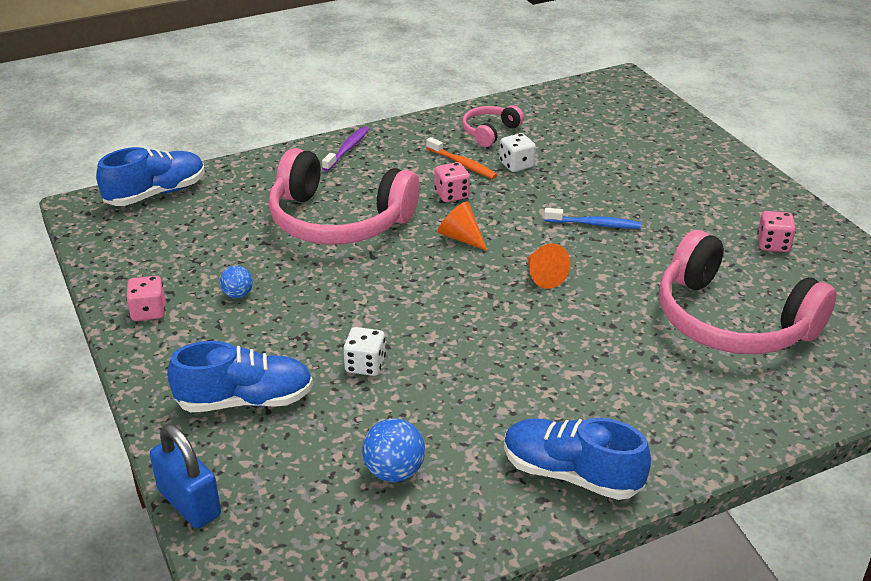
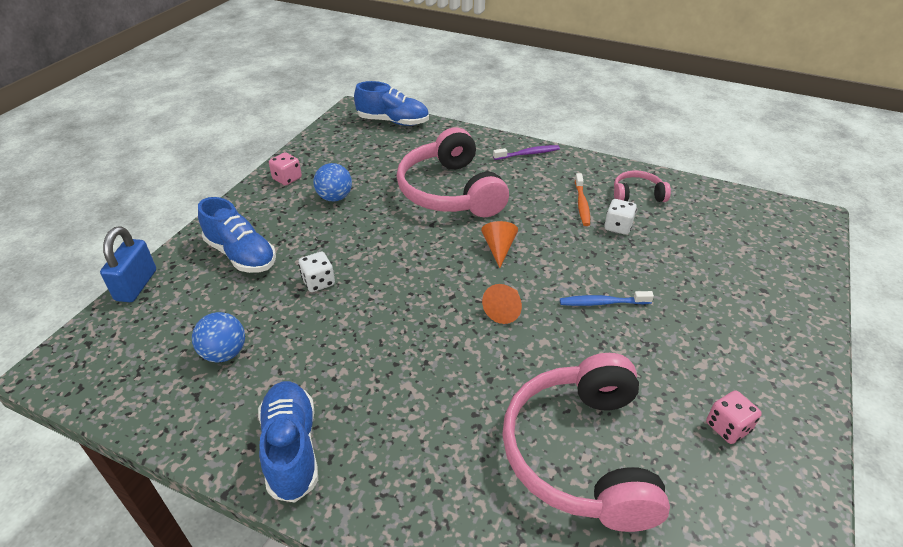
camera: 50 degrees right, 5 degrees up
blue ball [220,266,253,298] -> blue ball [313,163,352,201], size x1.59
pink dice [435,162,470,202] -> none
blue toothbrush [544,208,641,229] -> blue toothbrush turned 120 degrees clockwise [560,291,654,306]

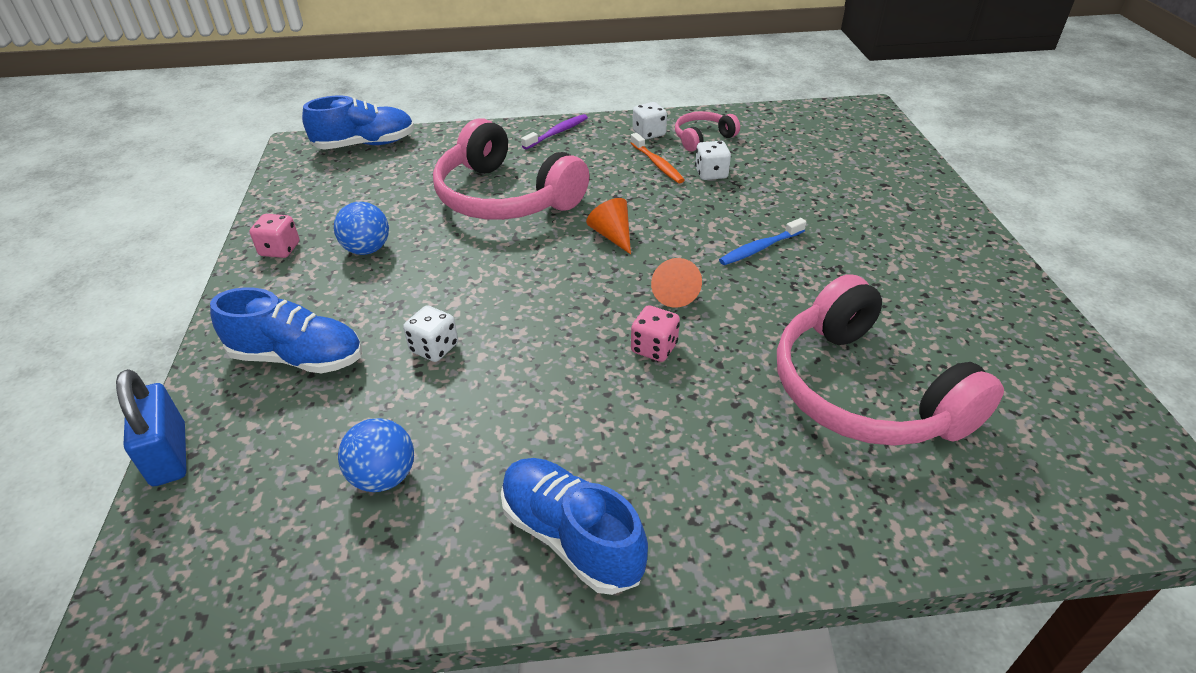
camera: 30 degrees left, 0 degrees up
pink dice [706,390,762,444] -> pink dice moved to [631,305,680,362]
none -> white dice [633,102,667,140]

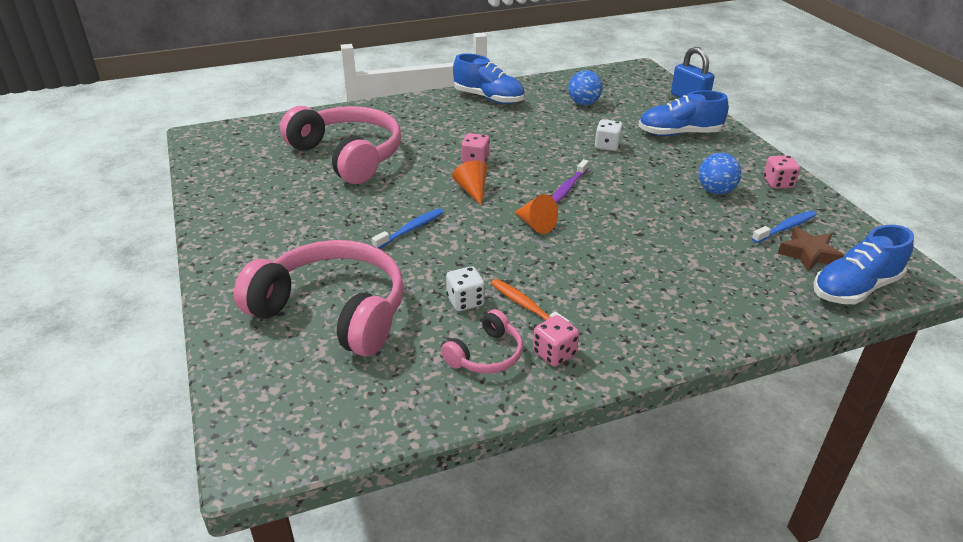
camera: 165 degrees right, 5 degrees down
pink headphones [433,118,589,220] -> pink headphones moved to [234,240,404,356]
purple toothbrush [521,114,588,150] -> purple toothbrush moved to [552,159,589,204]
white dice [633,102,667,140] -> pink dice [533,315,579,367]
none -> blue toothbrush [752,211,816,243]
none -> brown star [778,227,844,272]

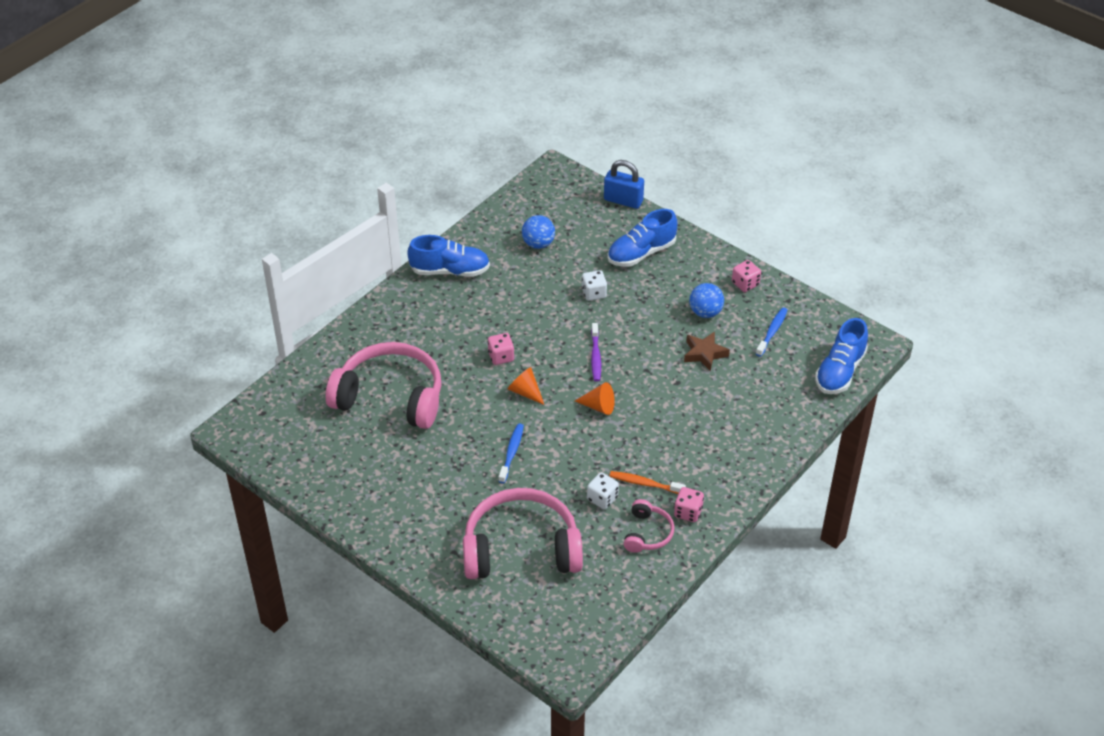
camera: 30 degrees left, 10 degrees up
brown star [778,227,844,272] -> brown star moved to [684,331,730,372]

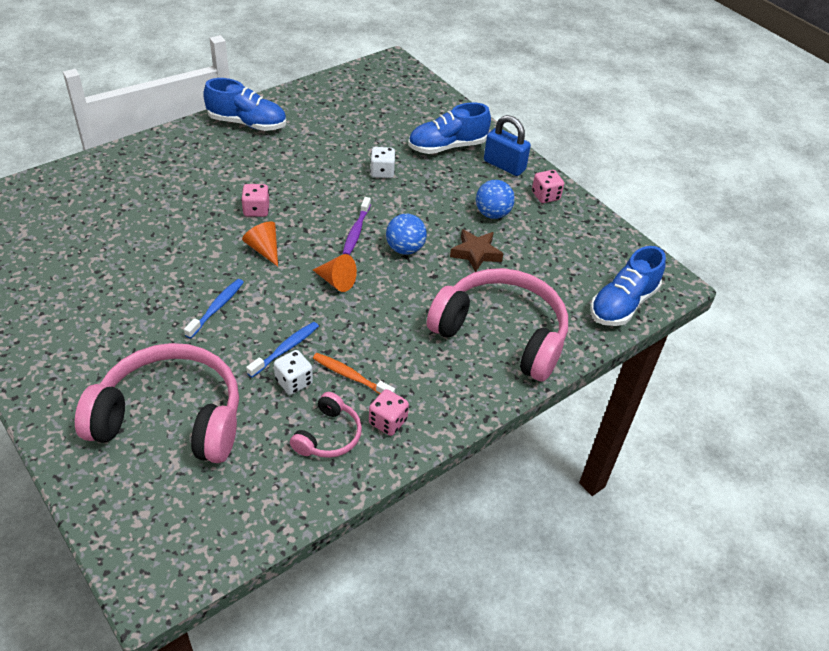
camera: 10 degrees right, 0 degrees up
pink headphones [326,342,441,429] -> pink headphones moved to [427,268,568,382]
blue ball [522,215,555,249] -> blue ball moved to [386,214,427,255]
blue padlock [604,160,644,209] -> blue padlock moved to [484,115,531,176]
blue toothbrush [756,307,788,357] -> blue toothbrush moved to [246,322,319,377]

